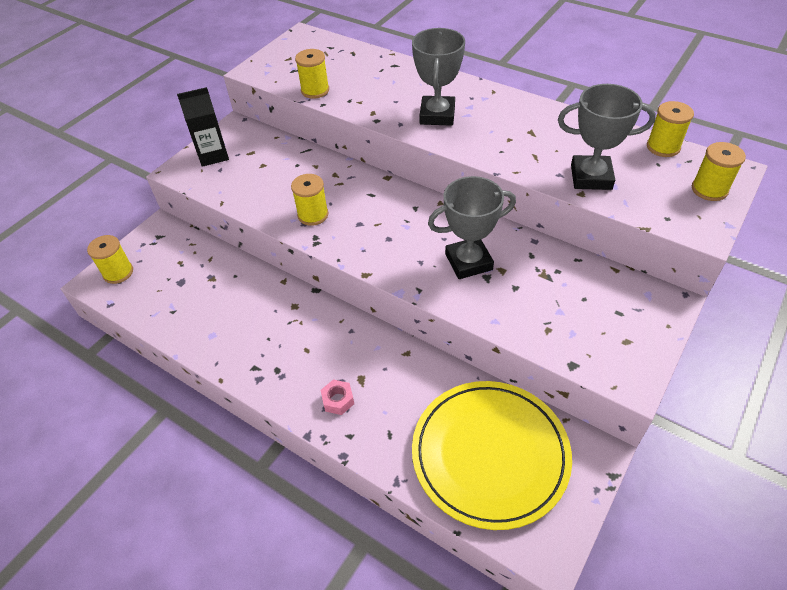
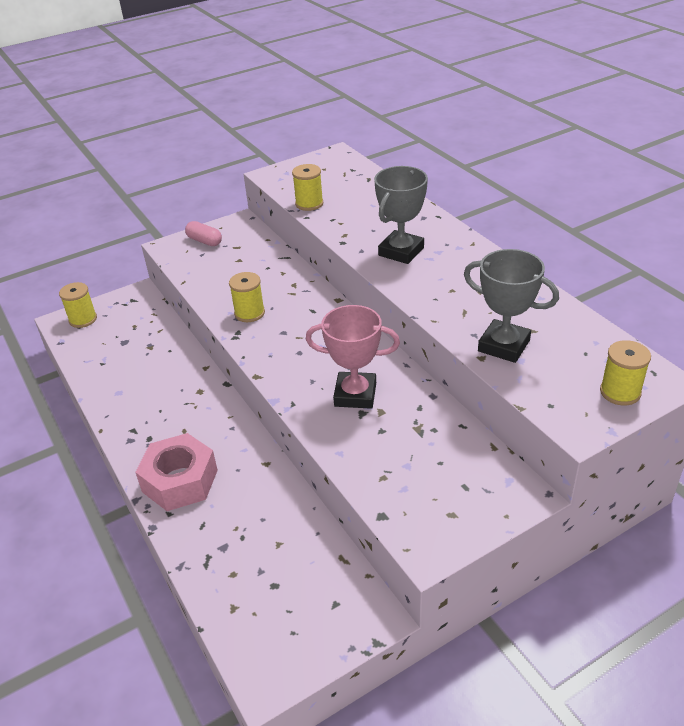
camera: 25 degrees right, 10 degrees down
black carton [177,87,229,167] -> pink capsule [185,221,222,246]
pink nut [320,379,354,415] -> pink nut [135,433,218,511], size x2.28
yellow plate [412,381,572,530] -> none
grey trophy [428,176,516,279] -> pink trophy [306,305,400,409]
yellow spool [647,101,694,157] -> none

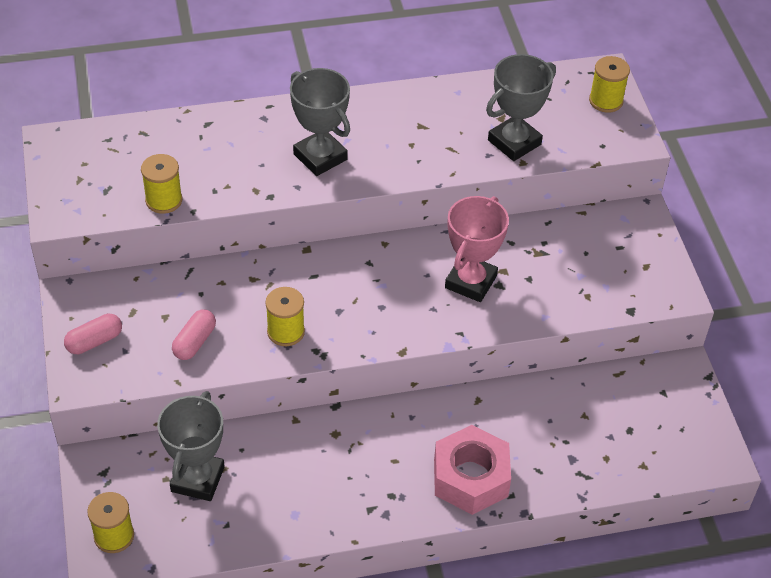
camera: 75 degrees left, 10 degrees up
none -> grey trophy [157,391,225,501]
none -> pink capsule [172,309,216,360]

